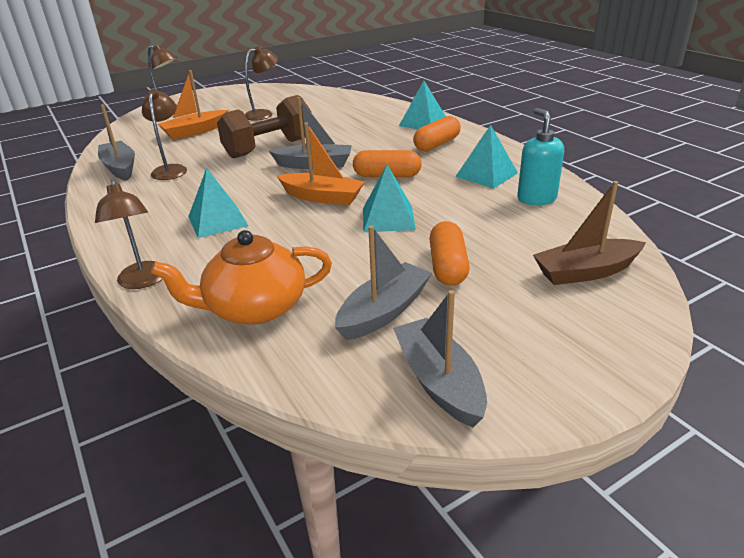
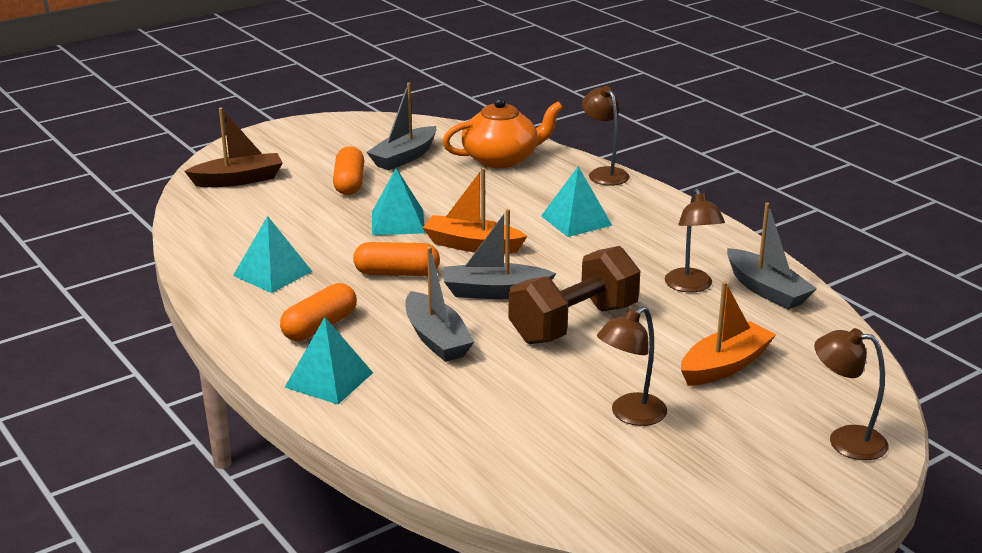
camera: 175 degrees right, 5 degrees down
grey boat [393,290,487,427] -> grey boat moved to [405,247,474,362]
turquoise soap dispenser [517,108,564,205] -> none

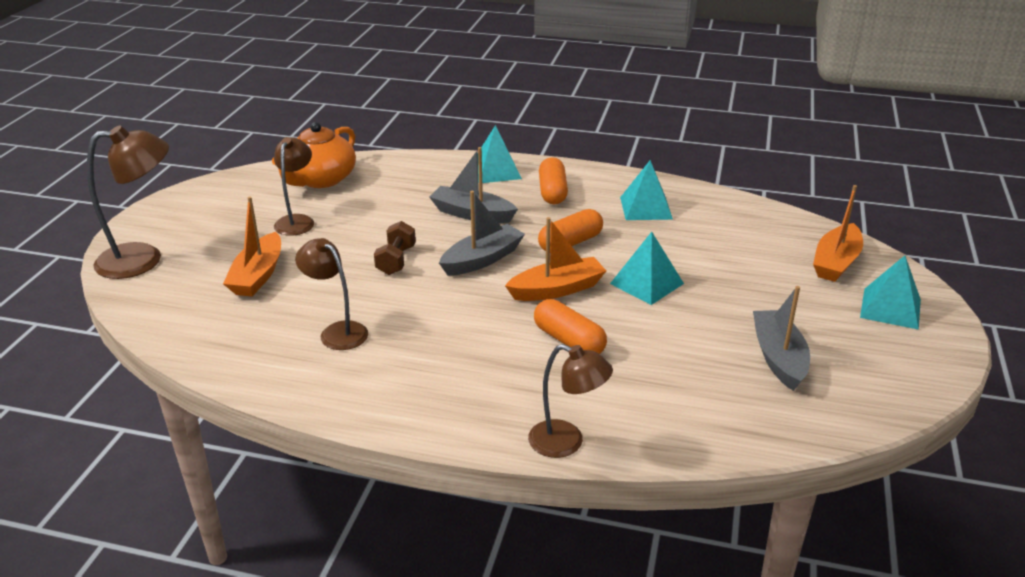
camera: 140 degrees right, 5 degrees up
brown boat [184,108,283,187] -> orange boat [813,185,863,282]
orange capsule [333,146,364,195] -> orange capsule moved to [534,299,607,354]
orange teapot [443,97,563,168] -> orange teapot moved to [272,122,356,188]
brown dumbbell [509,246,640,344] -> brown dumbbell [374,221,416,275], size x0.53
turquoise pyramid [541,166,612,237] -> turquoise pyramid moved to [860,256,921,330]
grey boat [727,203,817,310] -> none
brown lamp [814,328,889,460] -> brown lamp [87,125,169,279], size x1.51

